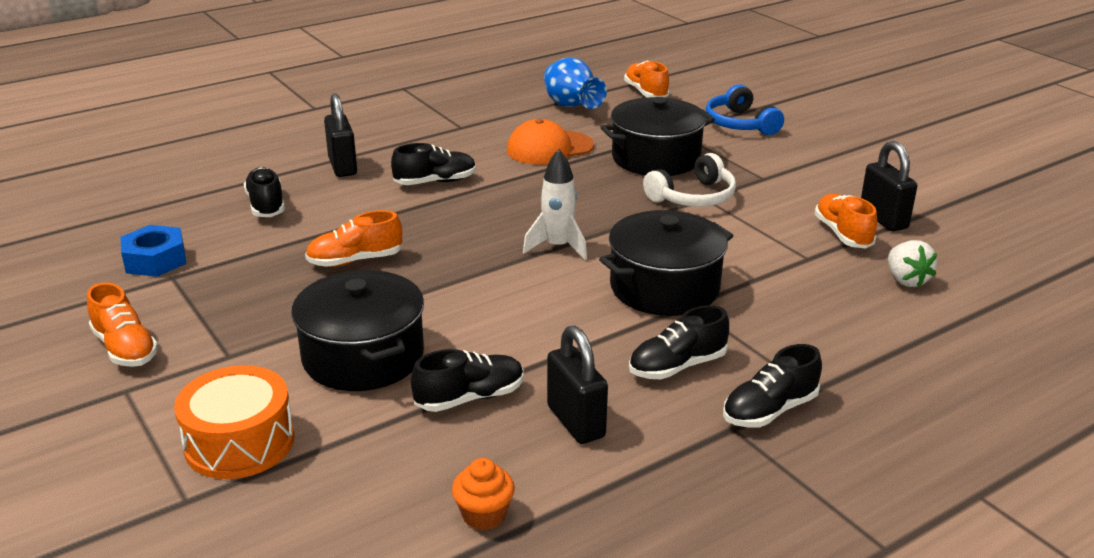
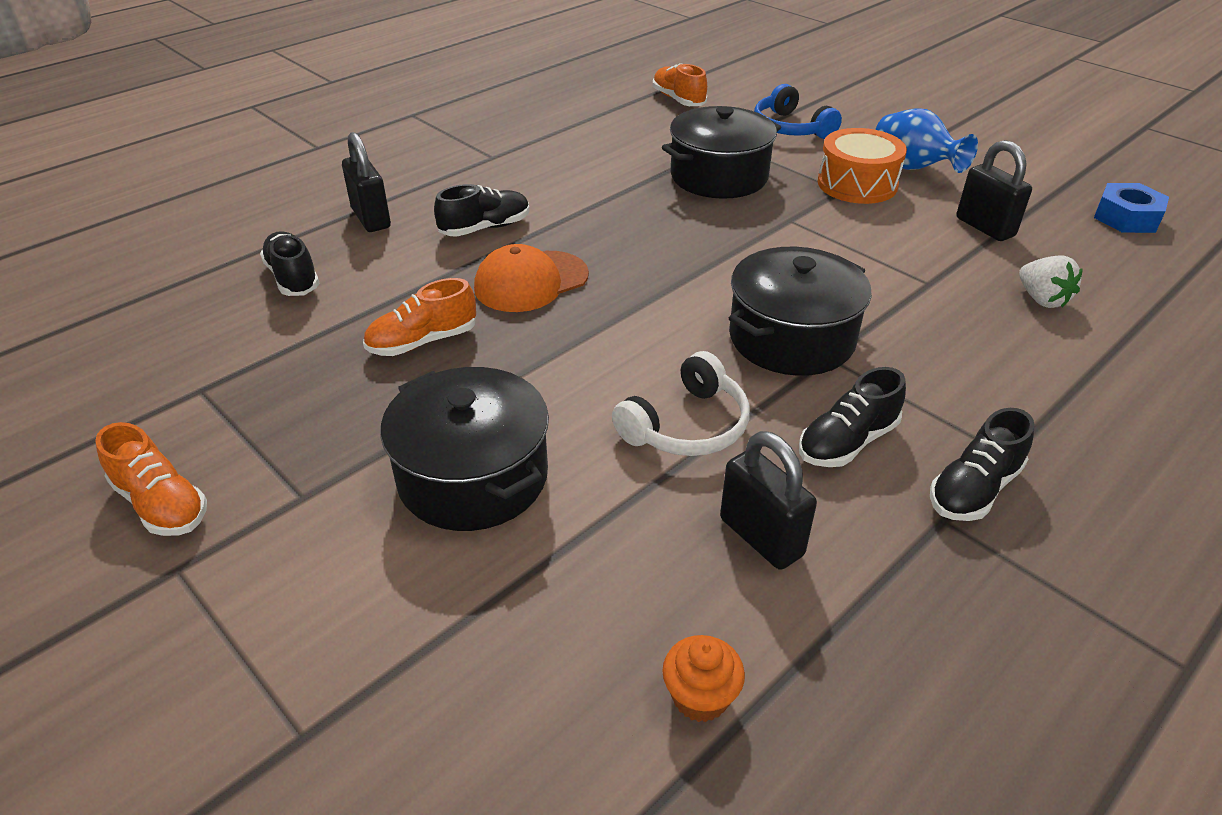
camera: 10 degrees left, 10 degrees up
blue nut [121,225,186,277] -> blue nut moved to [1094,183,1169,233]
orange drum [174,365,294,479] -> orange drum moved to [818,128,907,204]
black shoe [411,349,524,412] -> none
orange cap [507,119,594,165] -> orange cap moved to [474,244,589,312]
white rocket [523,149,587,260] -> none
blue vase [544,58,607,109] -> blue vase moved to [875,108,978,173]
white headphones [643,153,736,207] -> white headphones moved to [612,351,750,456]
orange shoe [815,194,877,248] -> none

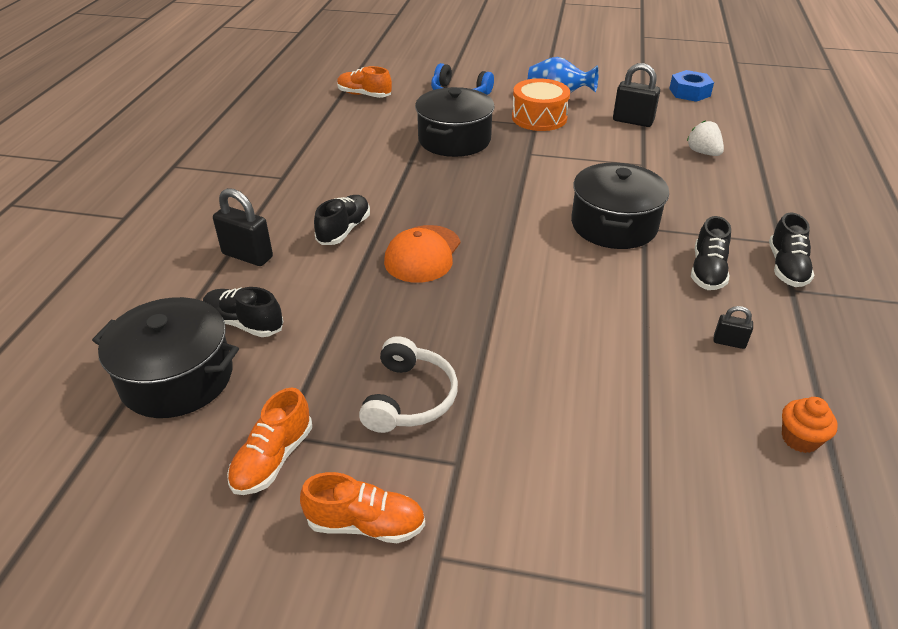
camera: 35 degrees left, 0 degrees up
orange shoe [363,278,476,356] -> orange shoe moved to [227,388,312,495]
black pot [381,367,549,531] -> black pot moved to [92,297,239,418]
white headphones [612,351,750,456] -> white headphones moved to [359,336,458,433]
black padlock [720,431,817,570] -> black padlock [713,306,753,349], size x0.53
white strawberry [1019,255,1083,308] -> white strawberry turned 150 degrees counterclockwise [687,120,724,156]

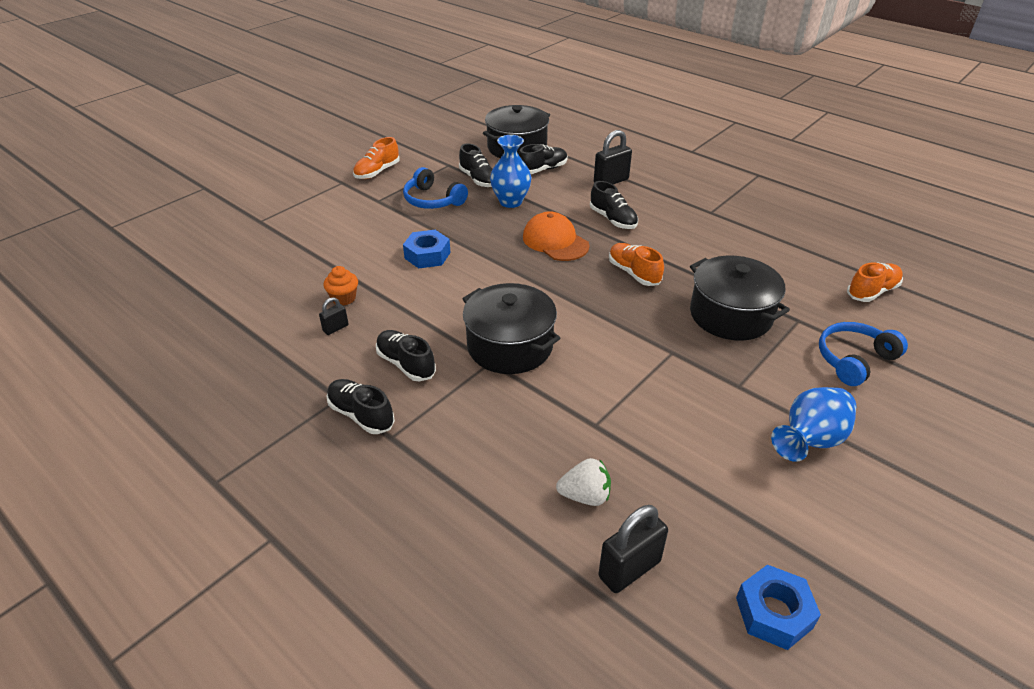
camera: 120 degrees right, 0 degrees up
orange shoe [227,388,312,495] -> orange shoe moved to [609,243,664,286]
white headphones [359,336,458,433] -> blue headphones [403,167,468,209]
orange drum [512,78,570,131] -> none
black padlock [613,63,660,127] -> black padlock moved to [598,505,668,593]
orange cupcake [782,397,838,453] -> orange cupcake moved to [324,266,358,306]
none -> blue nut [403,230,451,268]
none -> black shoe [459,143,493,187]
none -> blue vase [490,135,532,208]

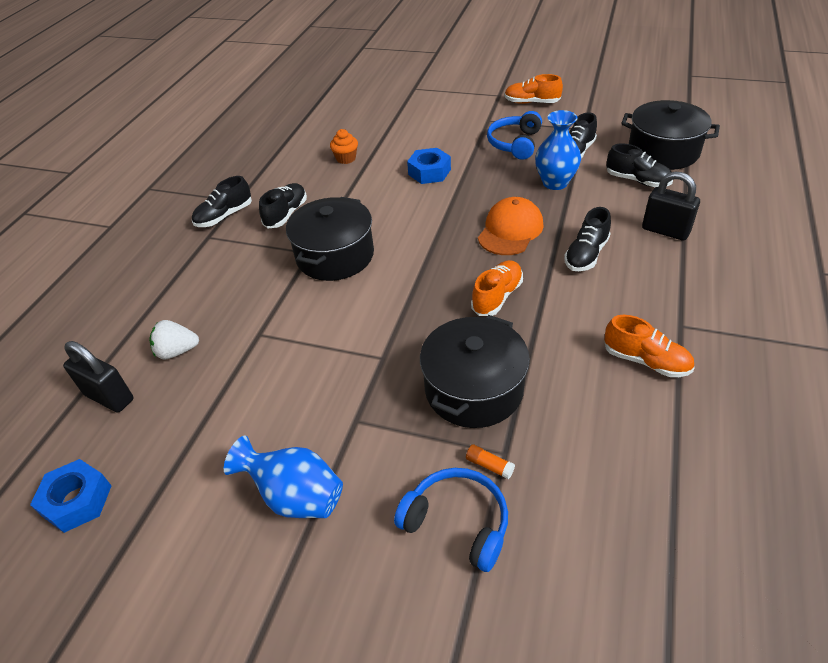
camera: 70 degrees right, 5 degrees up
black padlock [319,297,349,335] -> none
black shoe [326,379,395,434] -> black shoe turned 150 degrees counterclockwise [192,176,252,227]
white strawberry [556,458,611,506] -> white strawberry turned 105 degrees clockwise [149,320,199,359]
orange shoe [847,262,903,302] -> orange shoe moved to [604,315,695,377]
none -> orange glue stick [466,444,515,479]

